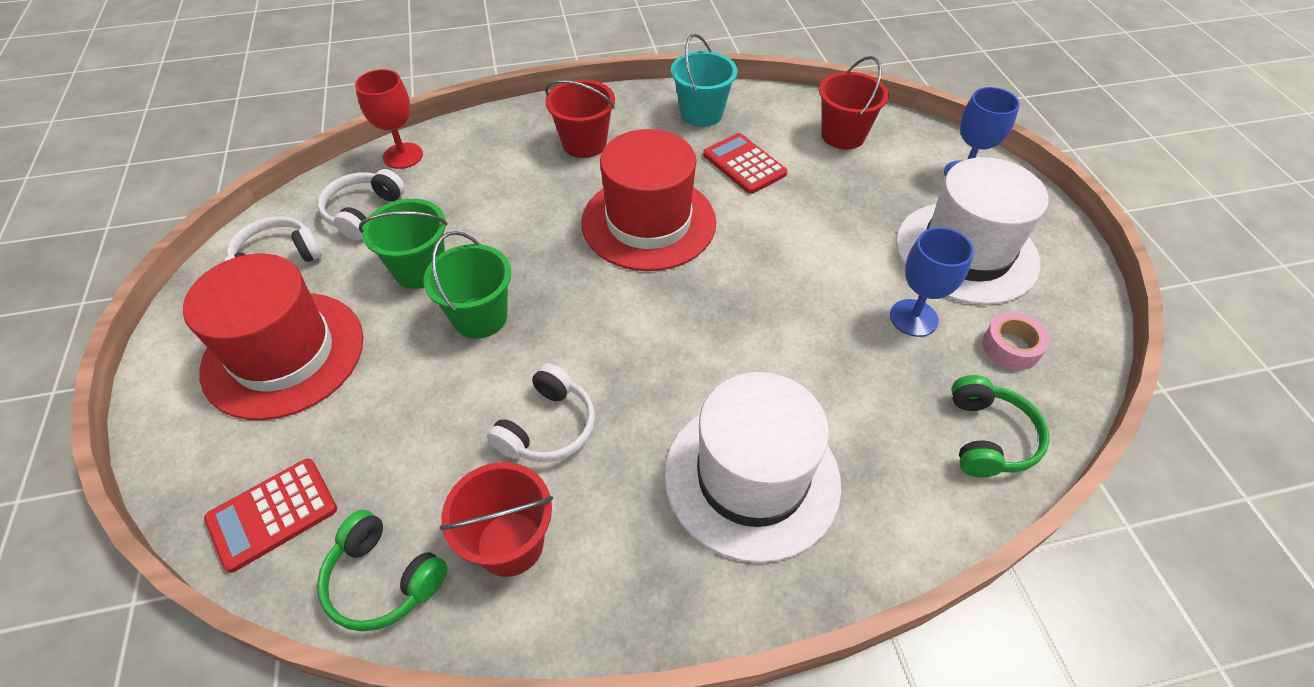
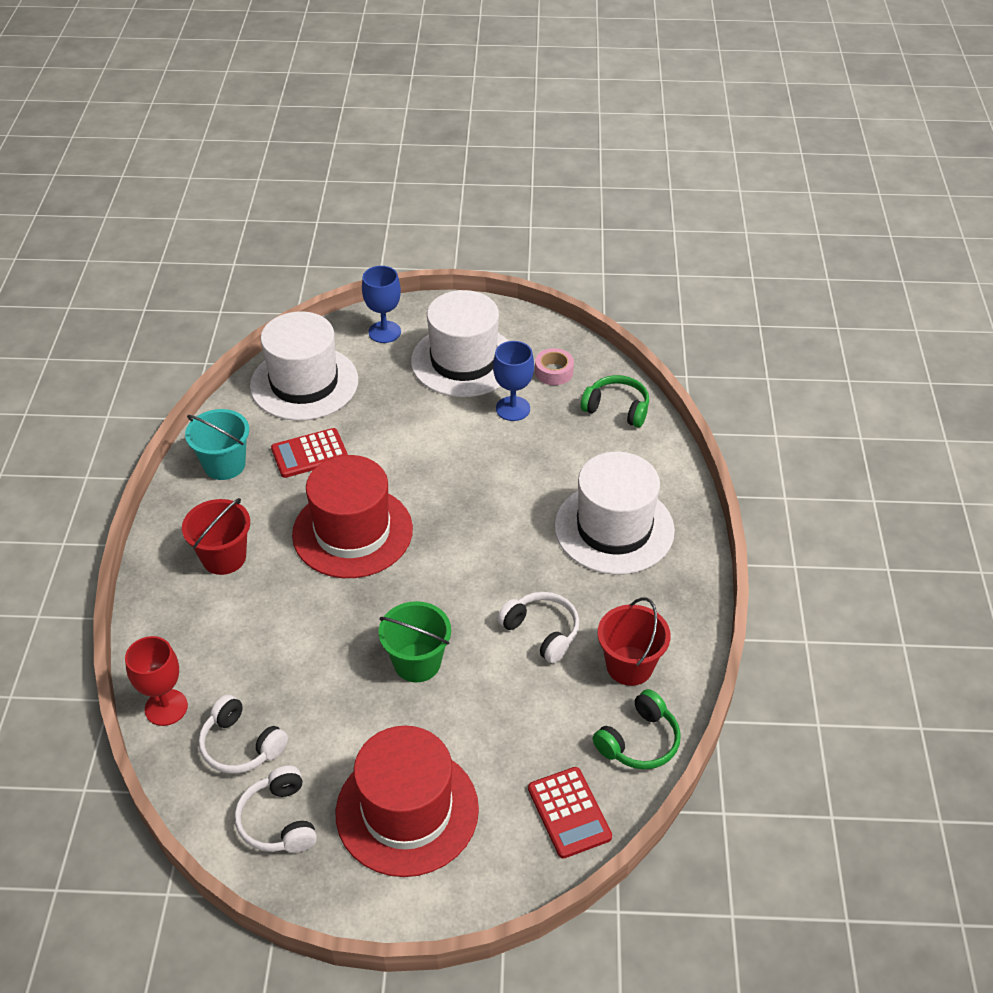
camera: 75 degrees left, 5 degrees down
green bucket [359,199,448,289] -> none
red bucket [819,56,889,150] -> white hat [250,311,358,421]

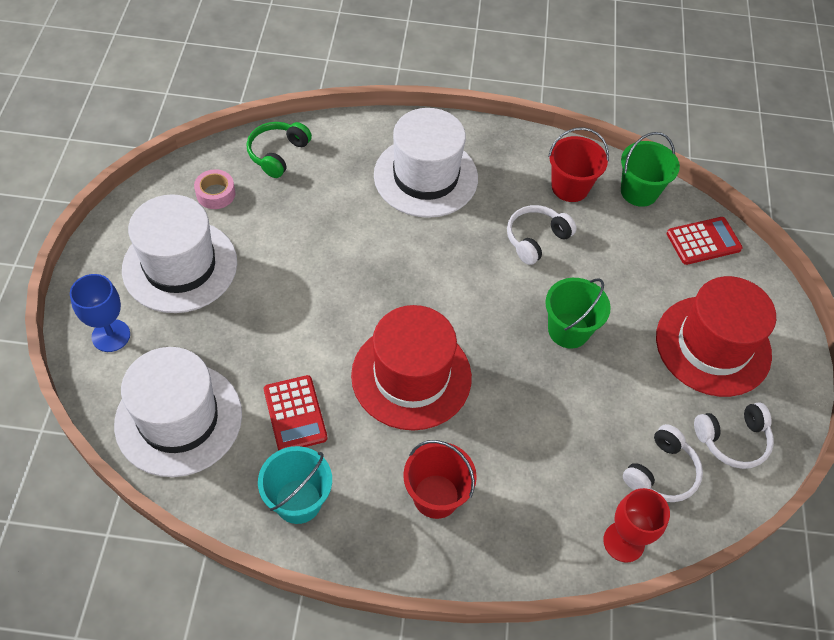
camera: 90 degrees left, 10 degrees up
blue goblet [493,341,534,421] -> none
green headphones [593,689,681,769] -> green bucket [621,132,680,207]

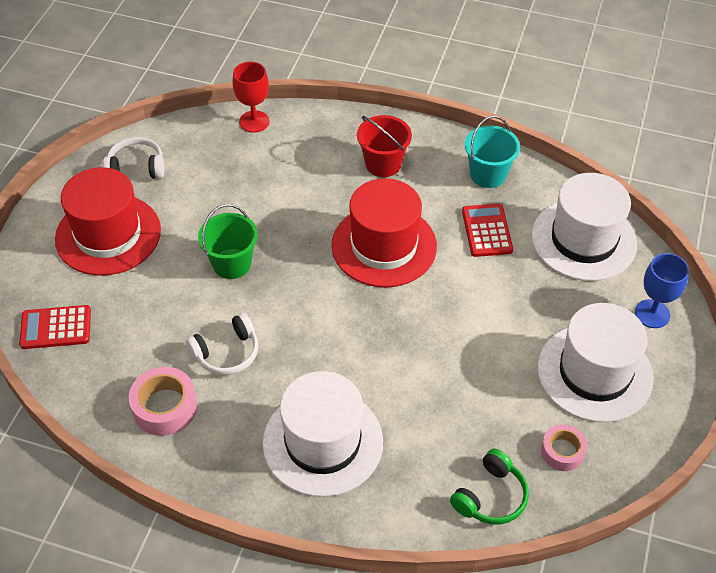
camera: 165 degrees left, 5 degrees down
red bucket [548,127,609,202] -> pink tape [129,367,197,436]
green bucket [621,132,680,207] -> none
white headphones [623,424,703,502] -> none

